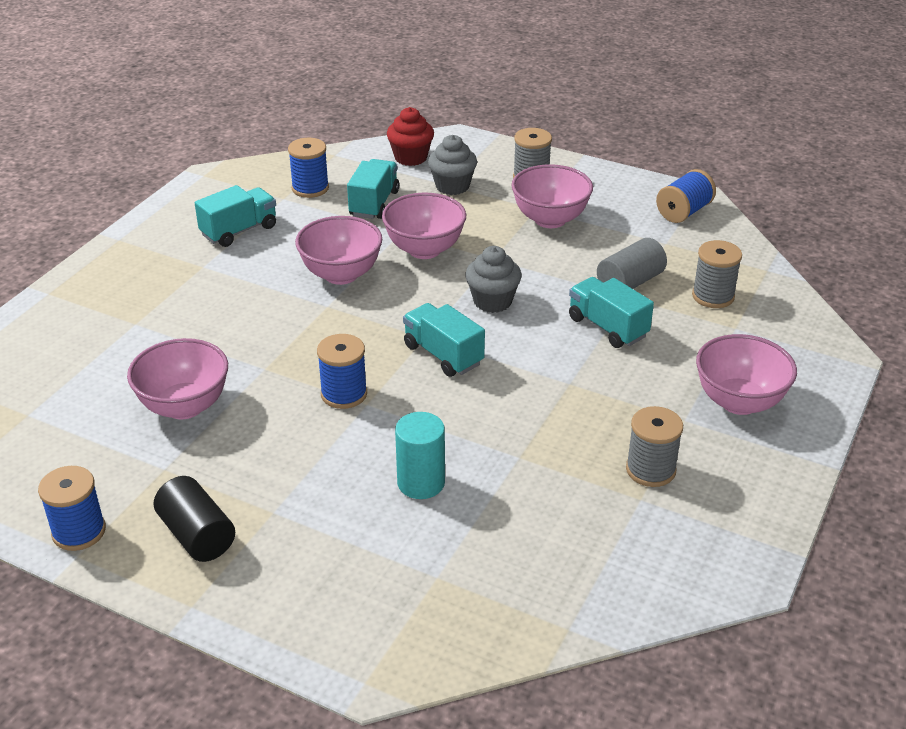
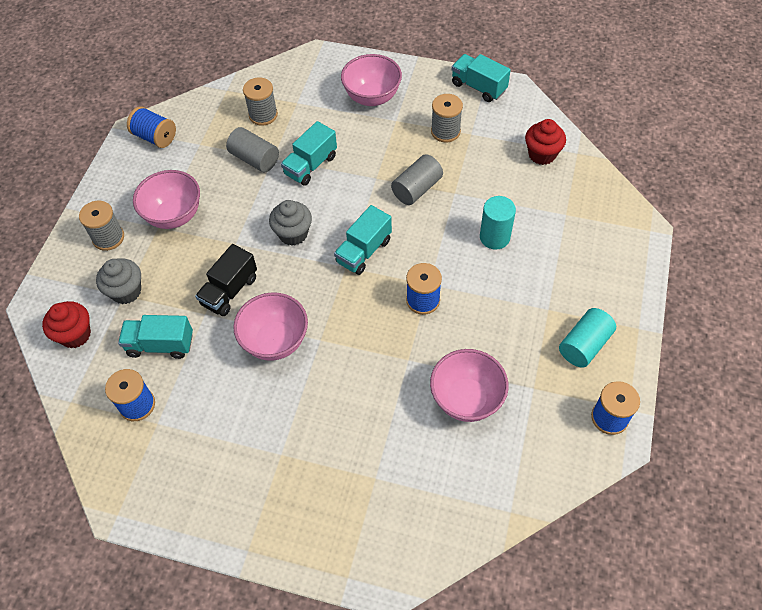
camera: 100 degrees left, 20 degrees up
black cylinder [154,476,235,562] -> turquoise cylinder [559,308,616,368]
turquoise truck [195,185,276,247] -> turquoise truck moved to [452,54,511,102]
pink bowl [382,193,466,259] -> black truck [195,244,257,316]
none -> grey cylinder [391,154,443,205]
none -> red cupcake [525,119,566,165]

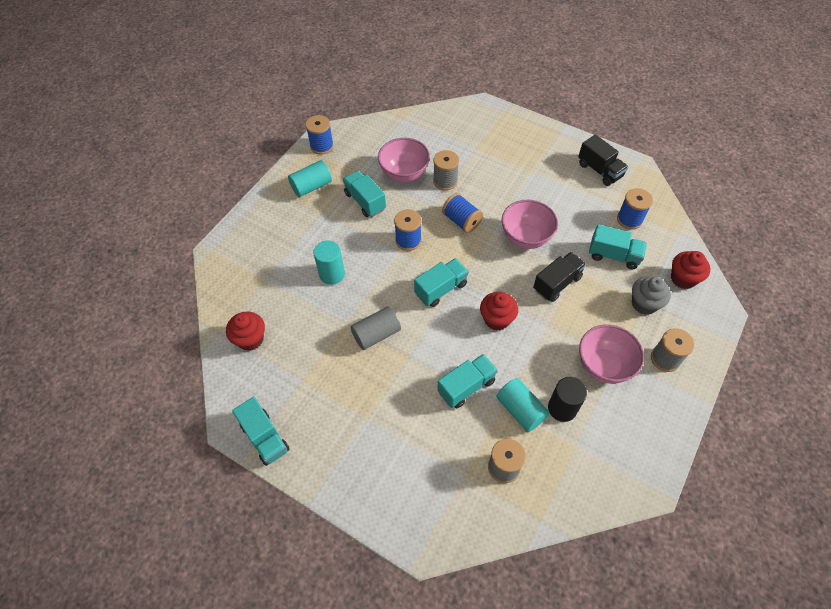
camera: 165 degrees left, 0 degrees up
blue spool [127,106,176,148] -> blue spool moved to [442,193,483,233]
grey cylinder [226,127,279,172] -> turquoise cylinder [496,378,549,432]
grey cupcake [269,200,312,246] -> red cupcake [480,292,518,331]
pink bowl [341,54,402,106] -> none
grey spool [431,94,463,142] -> grey spool moved to [433,150,459,191]
none -> turquoise truck [343,171,386,217]
none -> black cylinder [548,377,587,422]
none -> black truck [578,134,628,186]

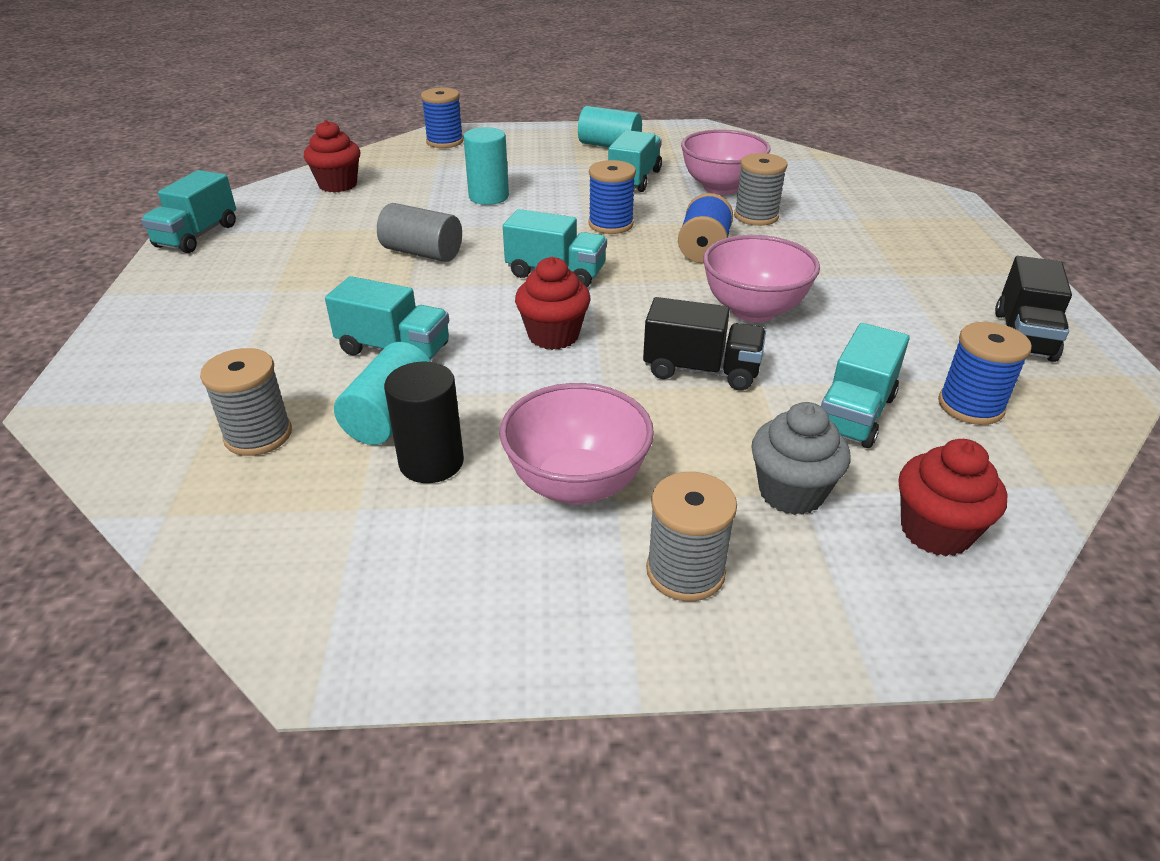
camera: 55 degrees right, 20 degrees down
blue spool [305,115,334,155] -> blue spool moved to [421,87,464,148]
turquoise truck [589,224,647,269] -> turquoise truck turned 45 degrees clockwise [821,323,910,448]

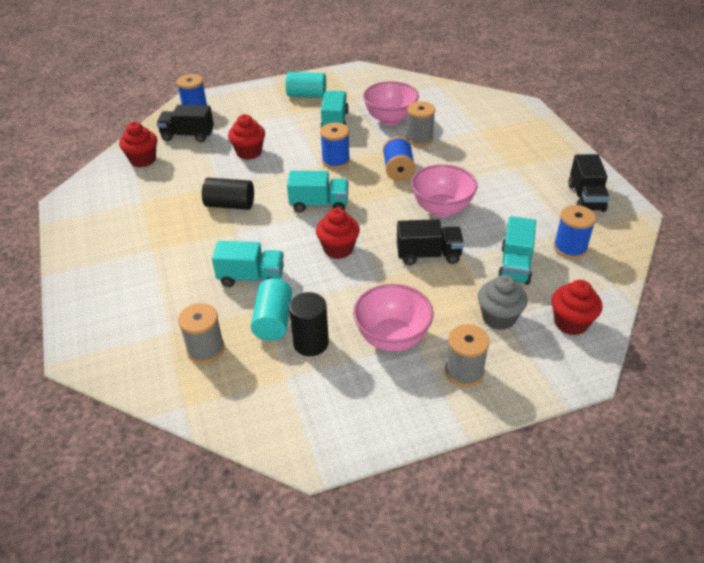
camera: 15 degrees left, 5 degrees up
turquoise truck [141,170,236,253] -> none
grey cylinder [377,203,462,262] -> black cylinder [202,178,254,210]
turquoise cylinder [463,127,509,205] -> red cupcake [228,114,265,160]
none -> black truck [156,105,214,142]

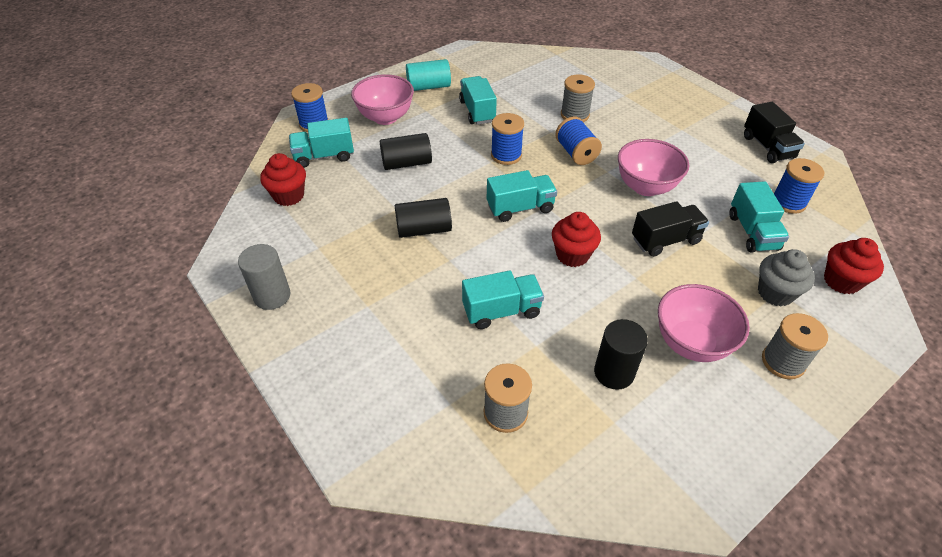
camera: 20 degrees left, 5 degrees up
black truck [156,105,214,142] -> turquoise truck [289,118,354,168]
red cupcake [228,114,265,160] -> black cylinder [380,133,432,170]
turquoise cylinder [251,278,292,341] -> none
pink bowl [363,81,419,125] -> pink bowl moved to [351,74,414,125]
none -> grey cylinder [238,244,290,310]

